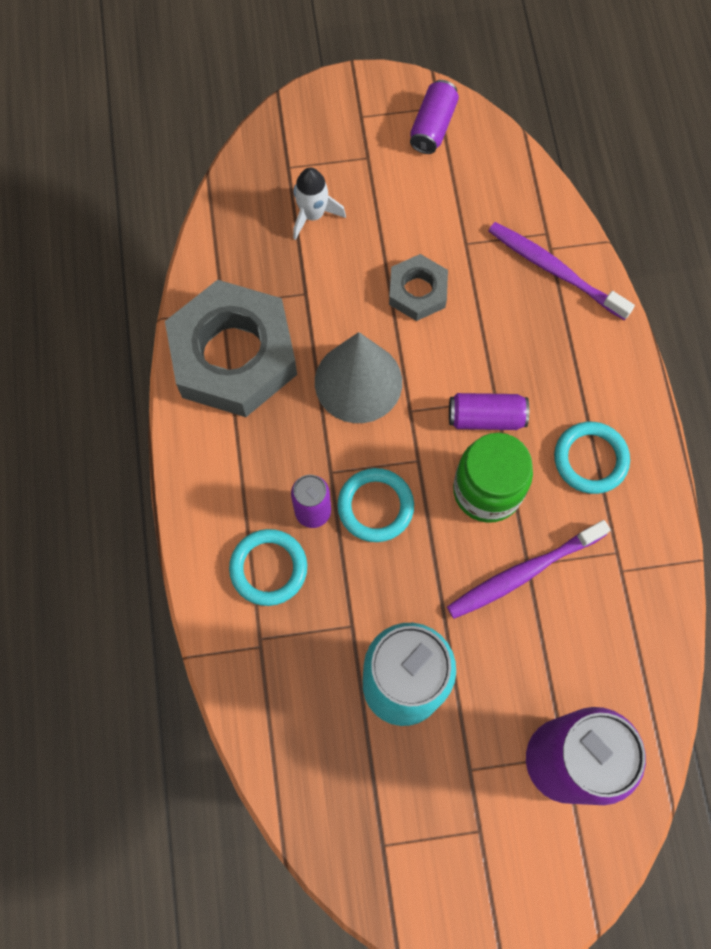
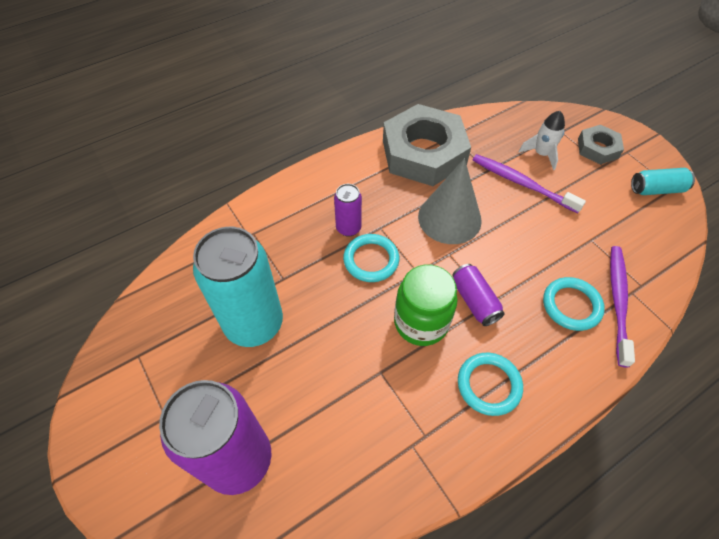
camera: 65 degrees right, 15 degrees down
turquoise ring [229,529,307,606] -> turquoise ring moved to [543,277,605,331]
grey nut [389,254,448,321] -> grey nut moved to [578,125,624,164]
purple can [410,80,459,154] -> turquoise can [631,168,695,195]
purple toothbrush [447,520,611,619] -> purple toothbrush moved to [473,154,586,213]

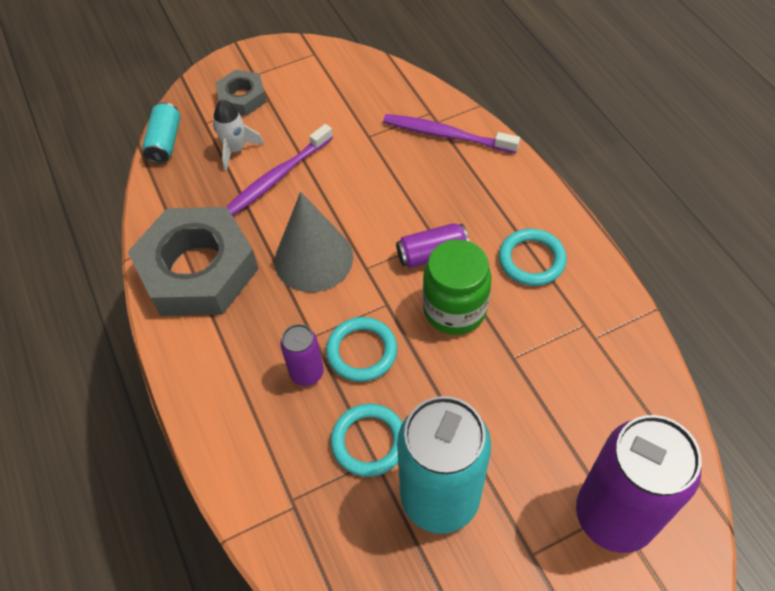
camera: 80 degrees left, 0 degrees up
turquoise ring [543,277,605,331] -> turquoise ring moved to [331,403,403,477]
turquoise can [631,168,695,195] -> turquoise can moved to [142,102,180,164]

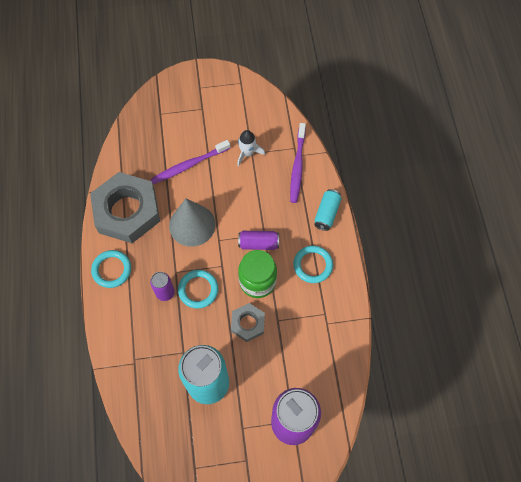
camera: 15 degrees right, 10 degrees up
turquoise can [142,102,180,164] -> turquoise can moved to [314,189,342,231]
white rocket [213,100,264,171] -> white rocket moved to [237,130,265,167]
grey nut [215,70,266,116] -> grey nut moved to [231,303,265,342]
turquoise ring [331,403,403,477] -> turquoise ring moved to [91,250,131,288]
purple toothbrush [383,114,520,153] -> purple toothbrush turned 120 degrees counterclockwise [290,123,306,203]

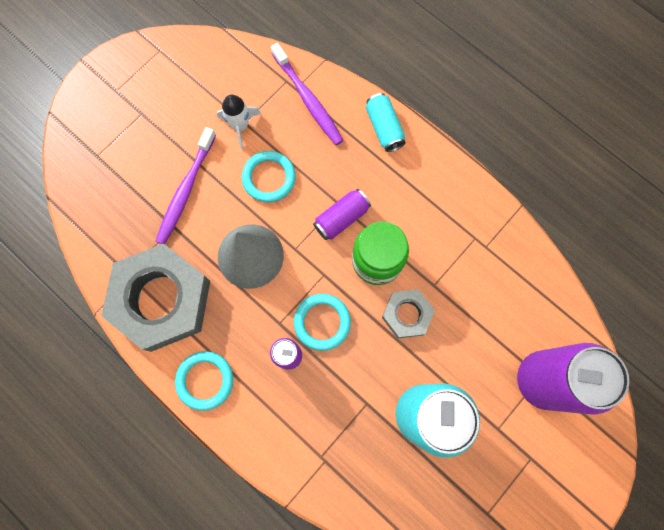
camera: 40 degrees left, 10 degrees up
turquoise ring [293,246,333,283] -> turquoise ring moved to [242,151,296,202]

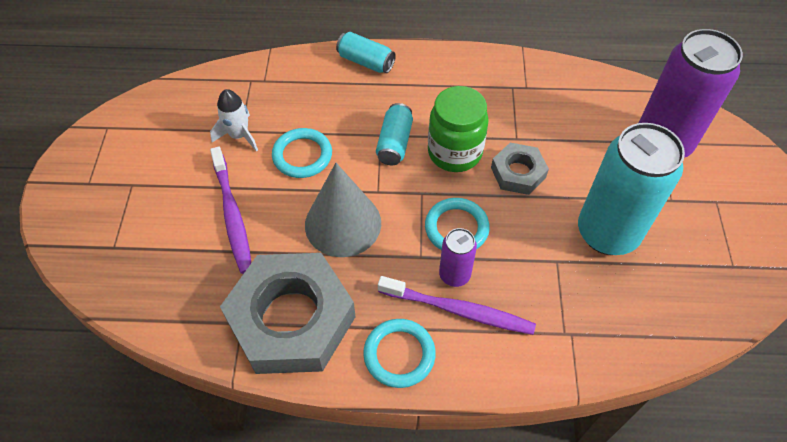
camera: 40 degrees left, 20 degrees down
purple toothbrush [271,43,343,145] -> purple toothbrush moved to [378,276,536,335]
purple can [313,189,371,240] -> turquoise can [376,103,413,165]

